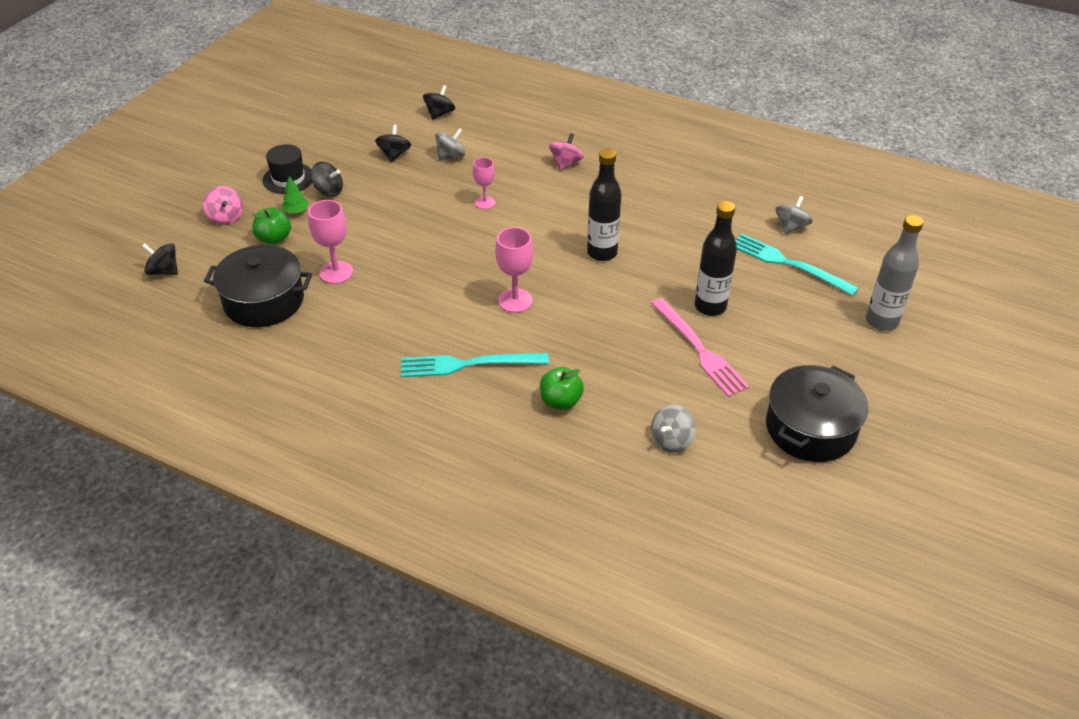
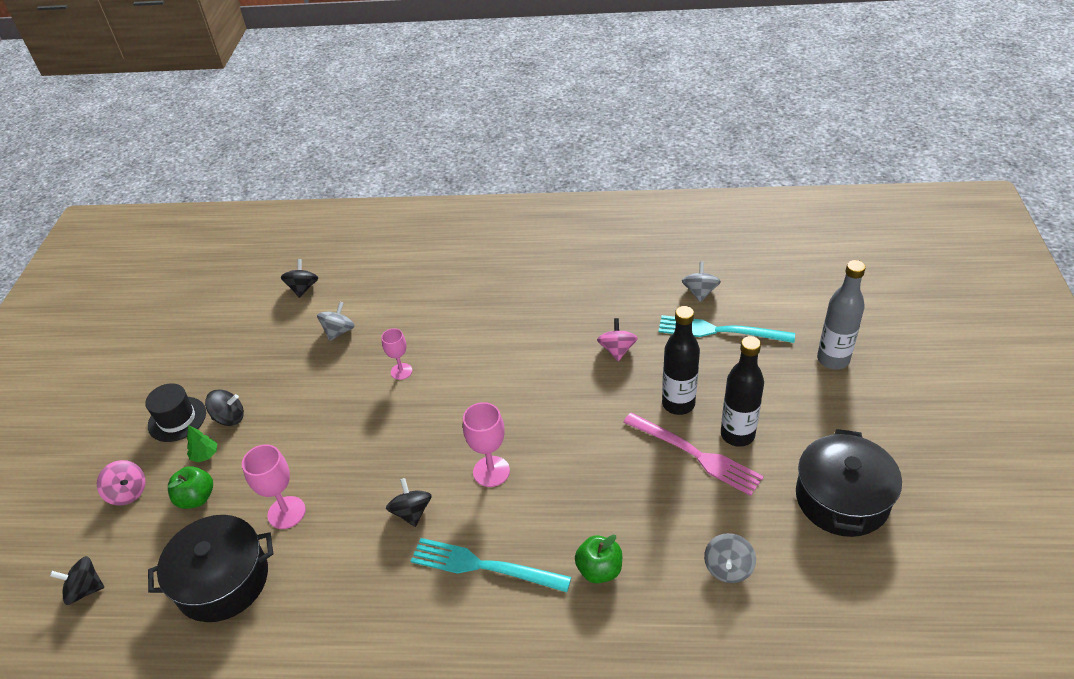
camera: 20 degrees left, 0 degrees up
black spinning top [375,124,411,162] -> black spinning top moved to [386,478,432,527]
turquoise fork [401,353,549,377] -> turquoise fork turned 45 degrees clockwise [411,538,571,592]
pink spinning top [549,133,584,170] -> pink spinning top moved to [597,318,638,361]
black bottle [587,149,622,261] -> black bottle moved to [721,336,764,447]

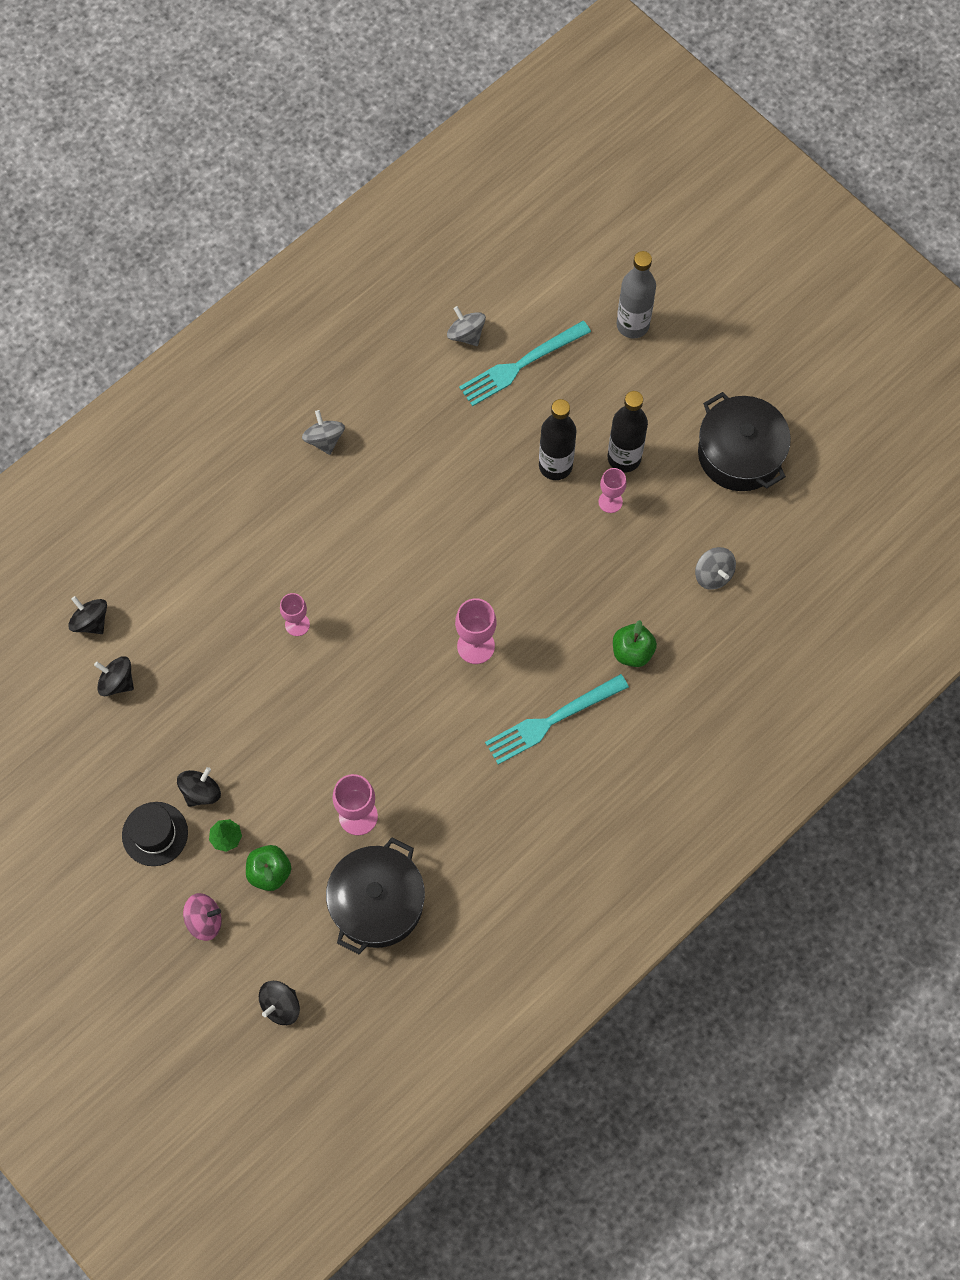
camera: 50 degrees left, 25 degrees up
grey spinning top [317,302,355,341] -> grey spinning top moved to [302,410,345,455]
black spinning top [386,478,432,527] -> black spinning top moved to [94,656,134,696]
pink spinning top [597,318,638,361] -> none
pink fork [623,413,764,496] -> pink goblet [598,468,627,513]

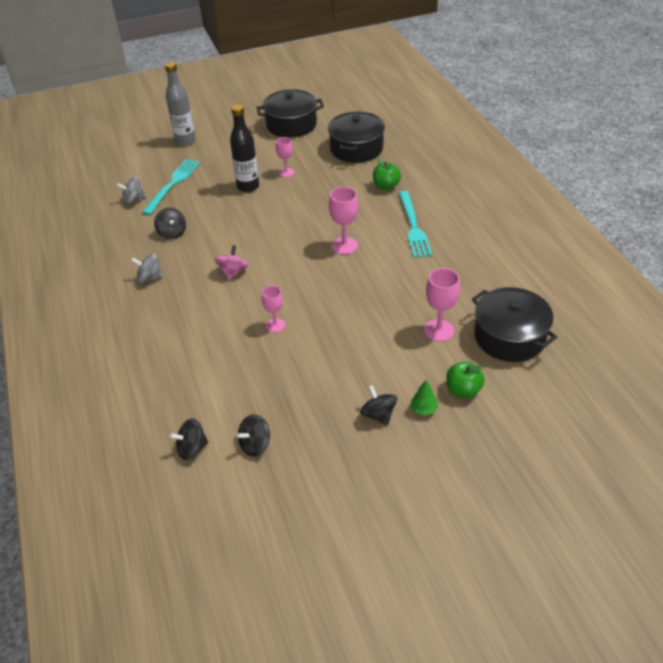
camera: 65 degrees left, 25 degrees down
black hat [122,802,188,866] -> none
pink spinning top [183,893,222,941] -> pink spinning top moved to [215,245,248,280]
black spinning top [259,981,300,1025] -> black spinning top moved to [154,208,186,239]
turquoise fork [459,321,591,406] -> turquoise fork turned 150 degrees counterclockwise [142,159,200,215]
black bottle [608,391,648,472] -> none
grey spinning top [695,547,736,590] -> black pot [328,112,385,163]

